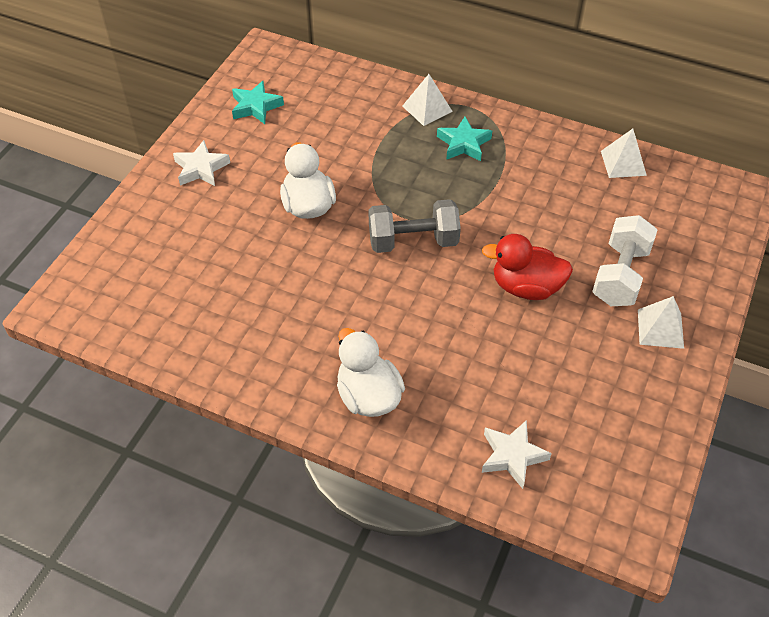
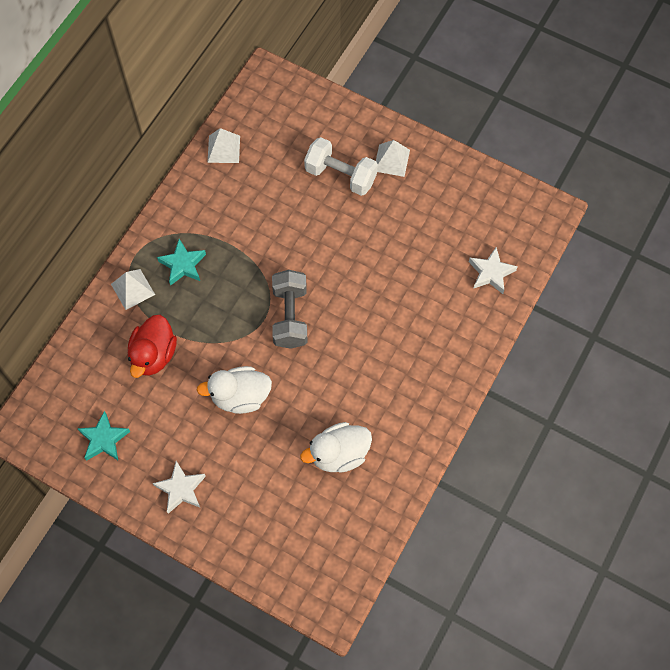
camera: 85 degrees left, 15 degrees up
white duck [337,328,405,417] -> white duck moved to [300,422,372,473]
red duck [482,234,573,300] -> red duck moved to [128,315,177,378]

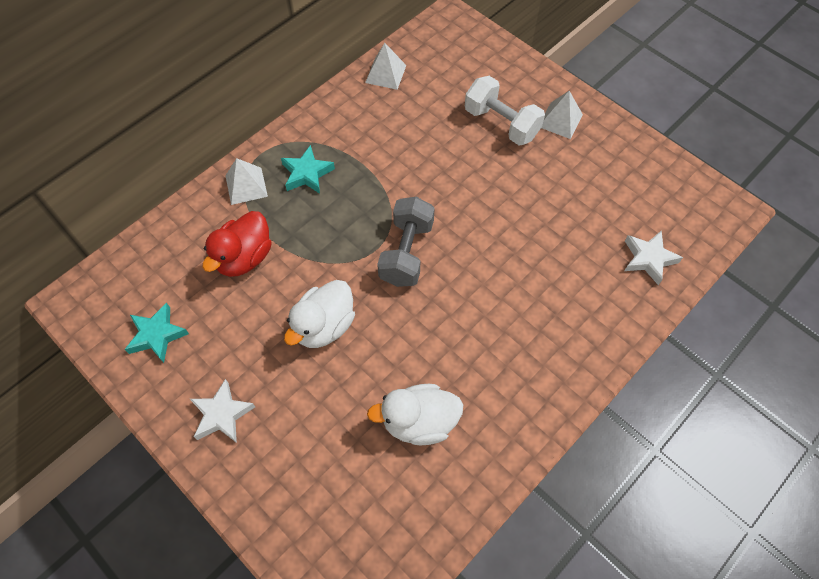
camera: 15 degrees right, 5 degrees down
white duck [197,366,272,414] -> white duck turned 60 degrees counterclockwise [284,280,355,348]

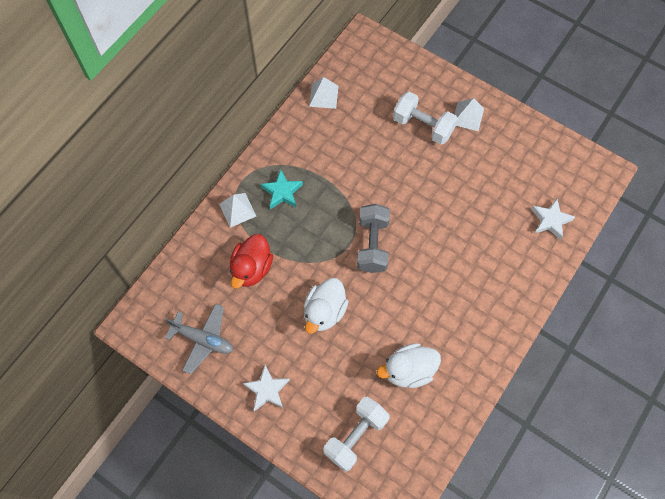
camera: 10 degrees left, 5 degrees up
turquoise star [125,303,189,363] -> grey plane [165,303,233,374]
none -> white dumbbell [324,397,389,472]

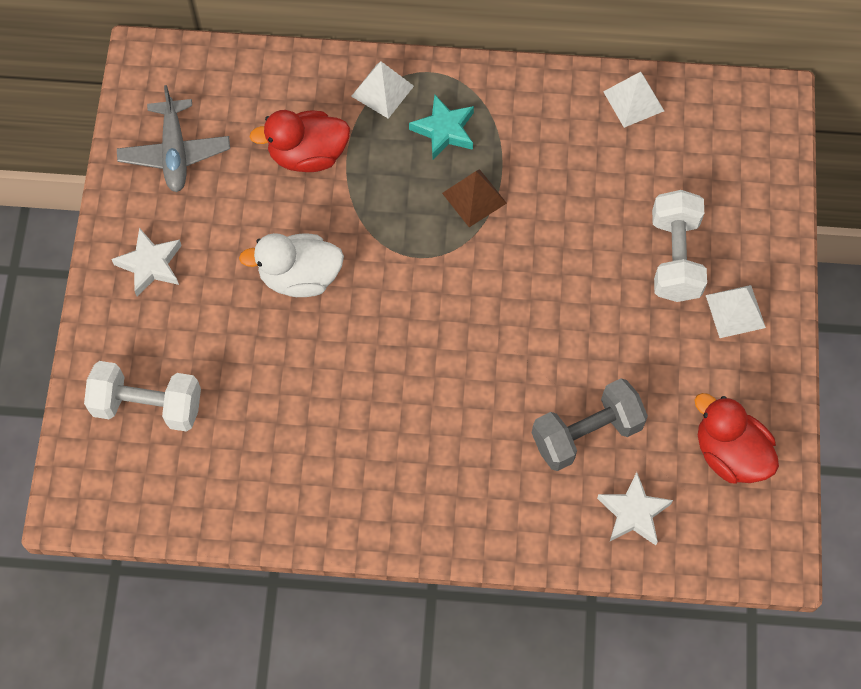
camera: 60 degrees right, 0 degrees up
grey dumbbell [357,204,390,273] -> grey dumbbell moved to [532,379,648,471]
white duck [377,343,441,388] -> none
none -> brown pyramid [442,169,507,227]
none -> red duck [695,393,779,484]

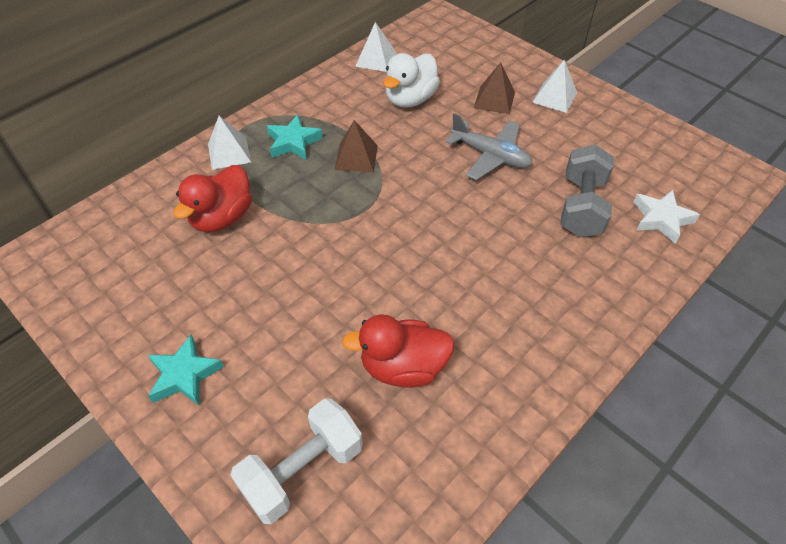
camera: 50 degrees left, 15 degrees down
white star [112,228,182,297] -> turquoise star [148,335,224,405]
grey plane [117,85,230,192] -> grey plane moved to [446,113,533,180]
white duck [239,233,344,297] -> white duck moved to [383,53,440,108]
white dumbbell [652,190,707,302] -> brown pyramid [474,62,515,114]
red duck [695,393,779,484] -> red duck moved to [342,314,455,388]

